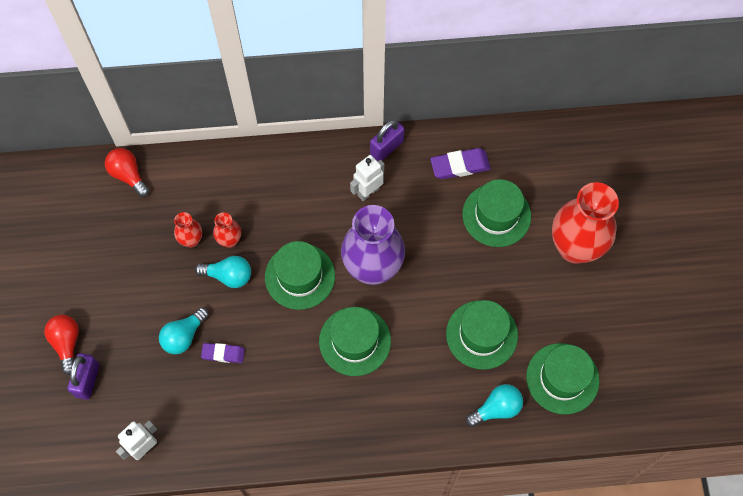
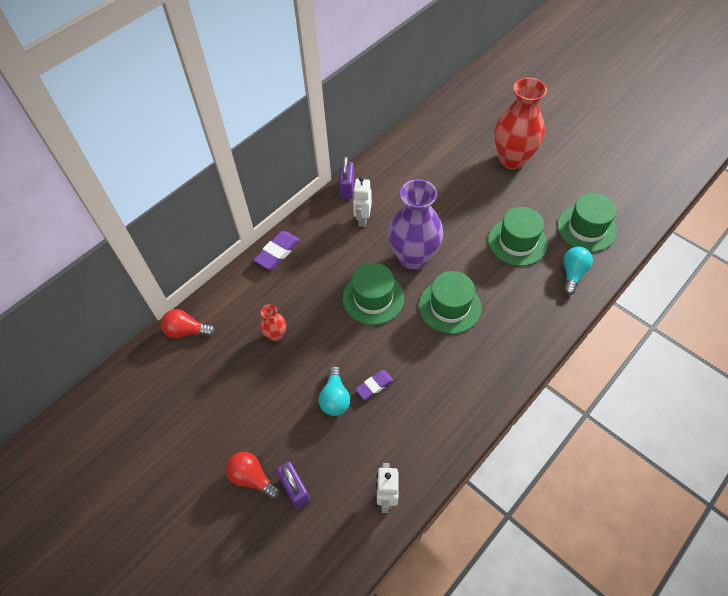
camera: 40 degrees left, 10 degrees down
turquoise light bulb [195,256,251,288] -> none
red vase [213,212,241,248] -> none
purple eraser [430,148,491,179] -> purple eraser moved to [254,231,300,269]
green hat [462,179,531,247] -> none

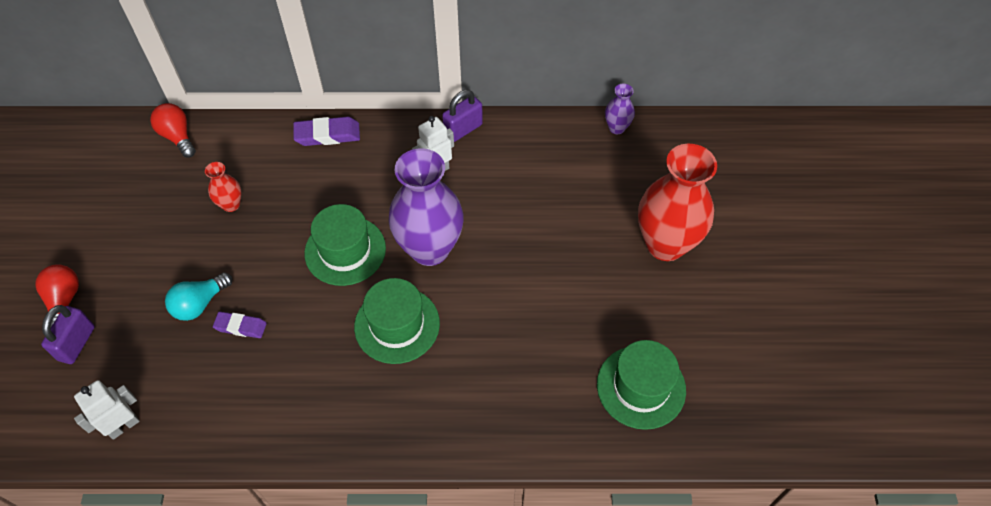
camera: 45 degrees right, 0 degrees up
green hat [488,207,548,266] -> none
turquoise light bulb [563,247,593,295] -> none
none -> purple vase [605,84,635,134]

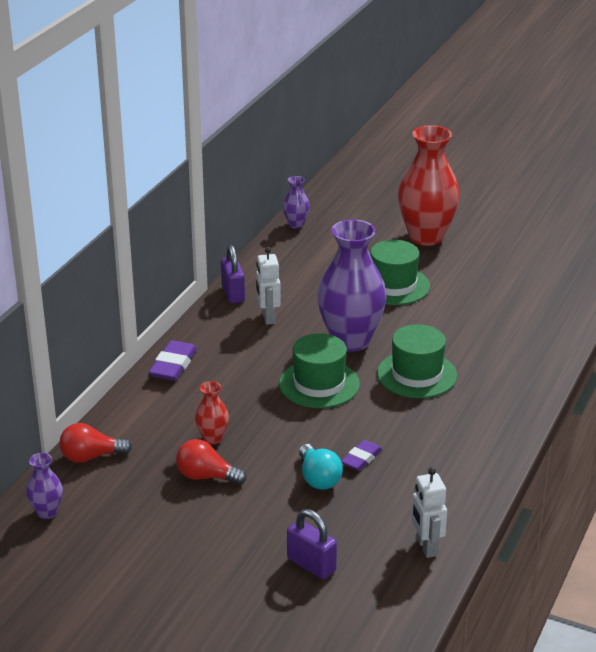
camera: 65 degrees left, 25 degrees down
red light bulb [35,264,79,326] -> red light bulb moved to [176,439,247,485]
green hat [597,340,686,430] -> green hat moved to [370,240,430,305]
none -> purple vase [26,453,63,519]

